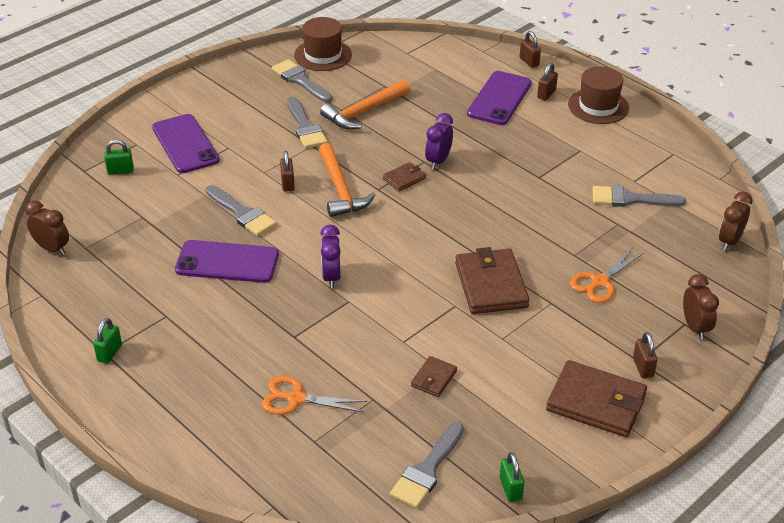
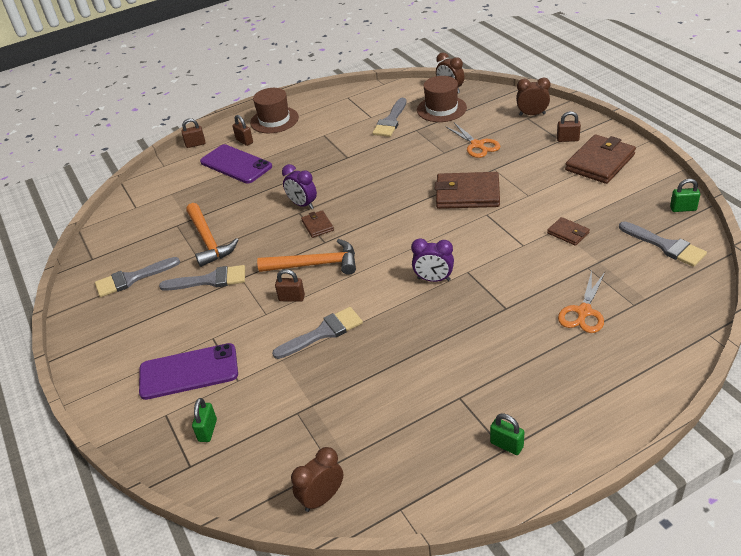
camera: 70 degrees left, 0 degrees up
purple phone [175,240,279,283] -> none
brown hat [294,17,352,71] -> brown hat moved to [417,76,467,122]

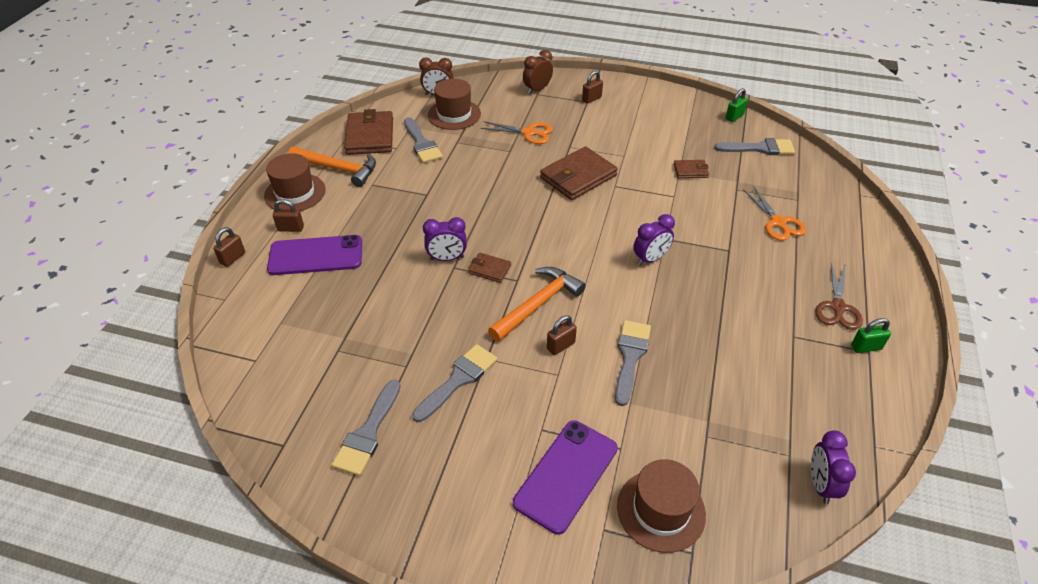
camera: 50 degrees left, 5 degrees up
orange hammer [186,203,238,267] -> orange hammer moved to [288,147,376,187]
green padlock [192,398,217,442] -> brown hat [617,459,706,553]
brown clock [291,447,343,512] -> purple clock [811,430,856,504]
brown wallet [565,134,636,184] -> brown wallet moved to [344,109,393,155]
none -> brown scissors [815,263,863,330]

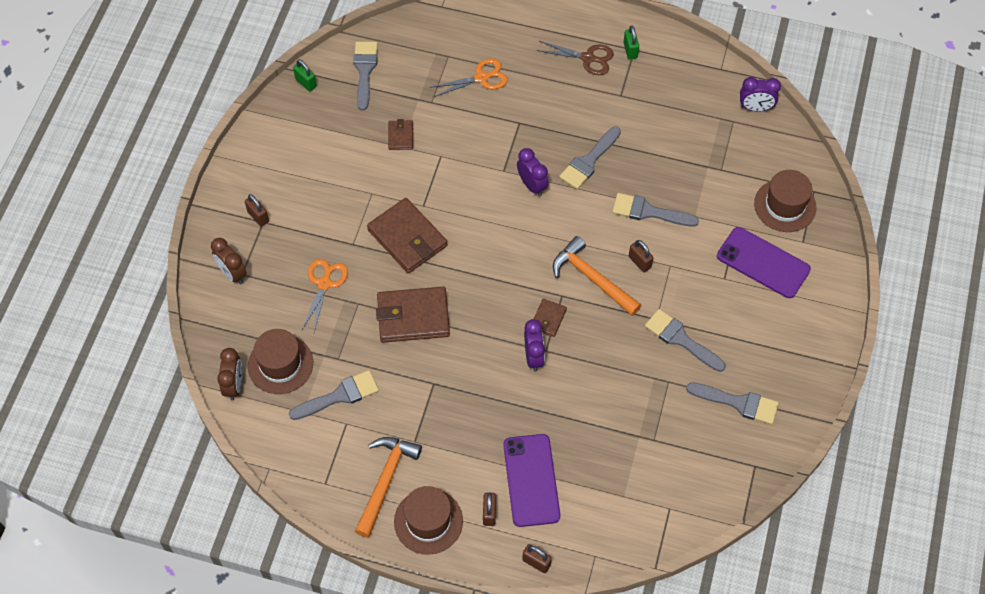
camera: 90 degrees left, 15 degrees up
brown wallet [344,109,393,155] -> brown wallet moved to [376,287,450,343]
none -> grey brush [559,127,621,189]

